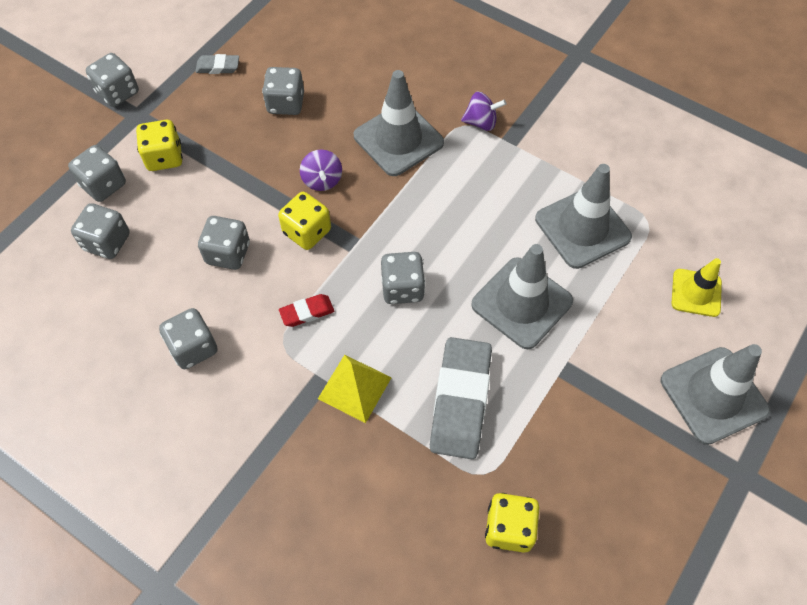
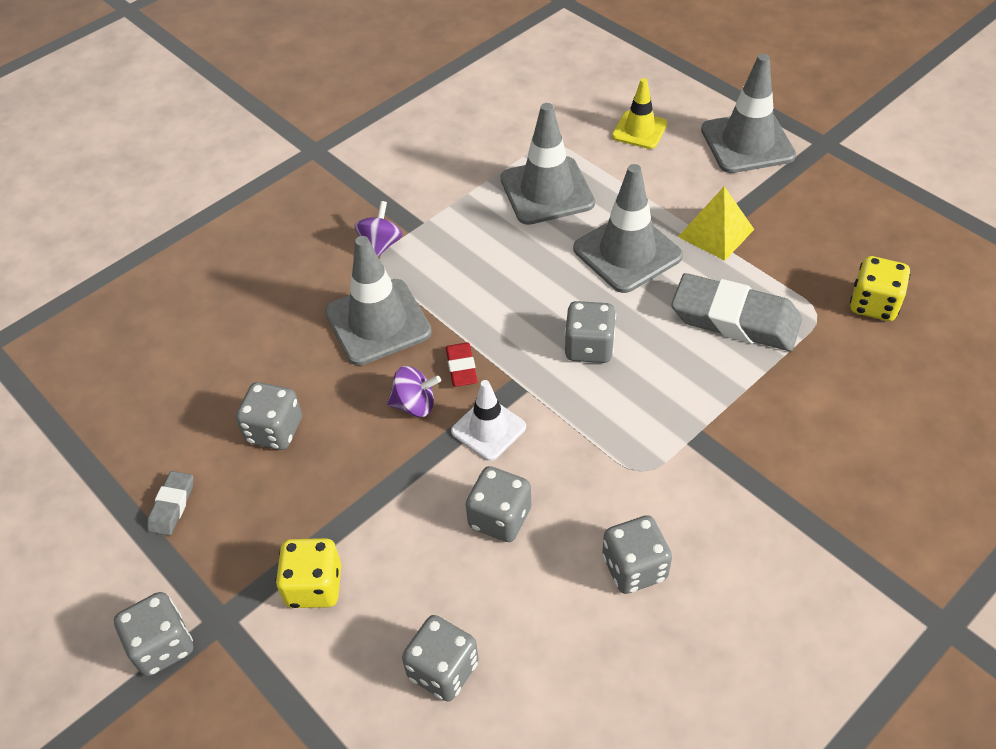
camera: 75 degrees left, 10 degrees down
grey dice [68,145,126,202] -> none
yellow dice [278,192,331,250] -> white traffic cone [451,380,526,461]
red eraser [279,294,334,327] -> red eraser moved to [446,343,478,387]
yellow pyramid [318,355,392,423] -> yellow pyramid moved to [678,186,754,261]

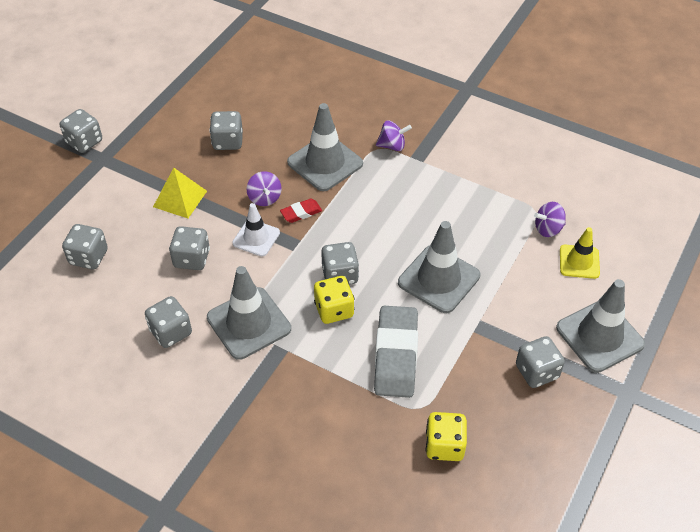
camera: 70 degrees right, 0 degrees up
grey eraser [147,471,193,536] -> none
yellow dice [275,538,341,608] -> yellow dice moved to [314,276,354,324]
grey traffic cone [500,103,595,225] -> grey traffic cone moved to [207,266,291,360]
yellow pyramid [678,186,754,261] -> yellow pyramid moved to [153,168,207,218]
none -> grey dice [516,336,565,388]
none -> purple spinning top [534,202,566,237]

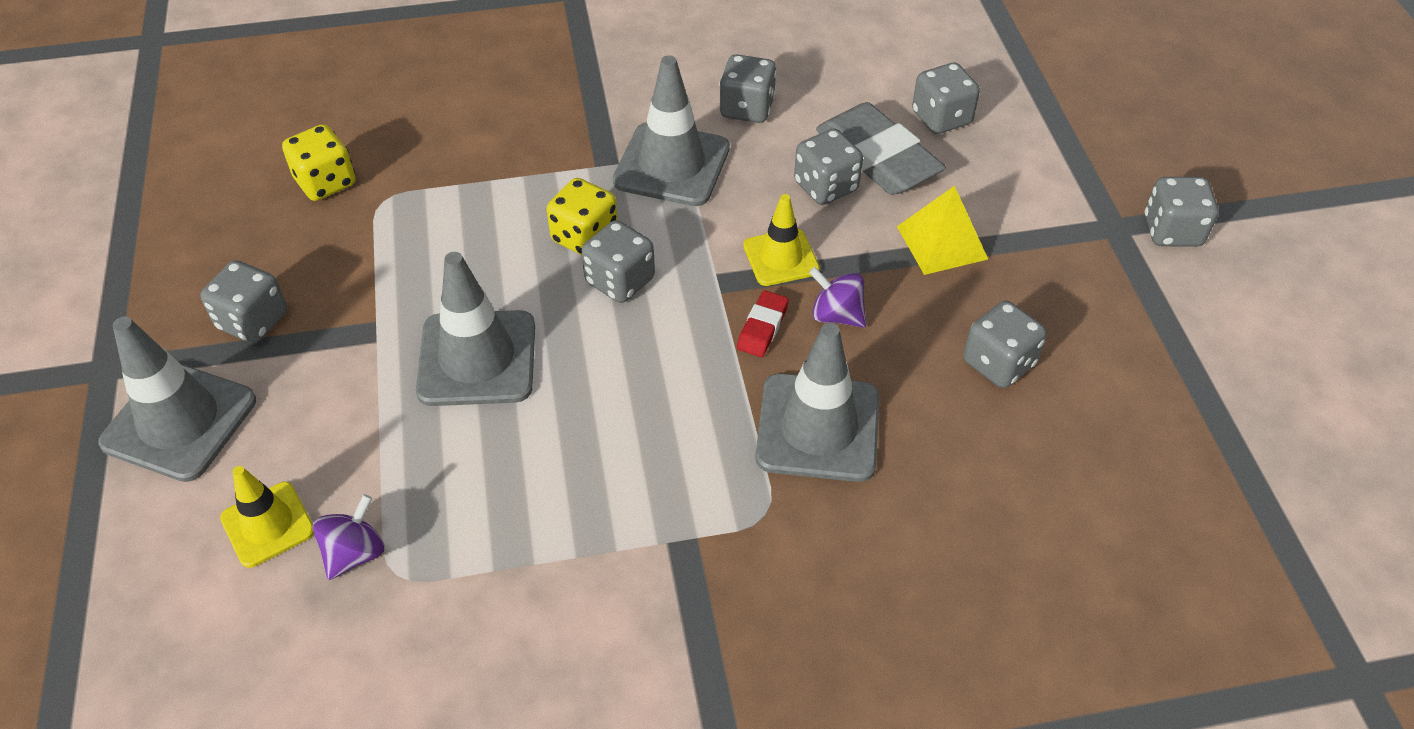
camera: 140 degrees right, 0 degrees up
white traffic cone [232,203,280,256] -> yellow traffic cone [743,194,820,286]
grey eraser [374,306,418,398] -> grey eraser moved to [816,102,946,195]
purple spinning top [376,120,412,151] -> none

